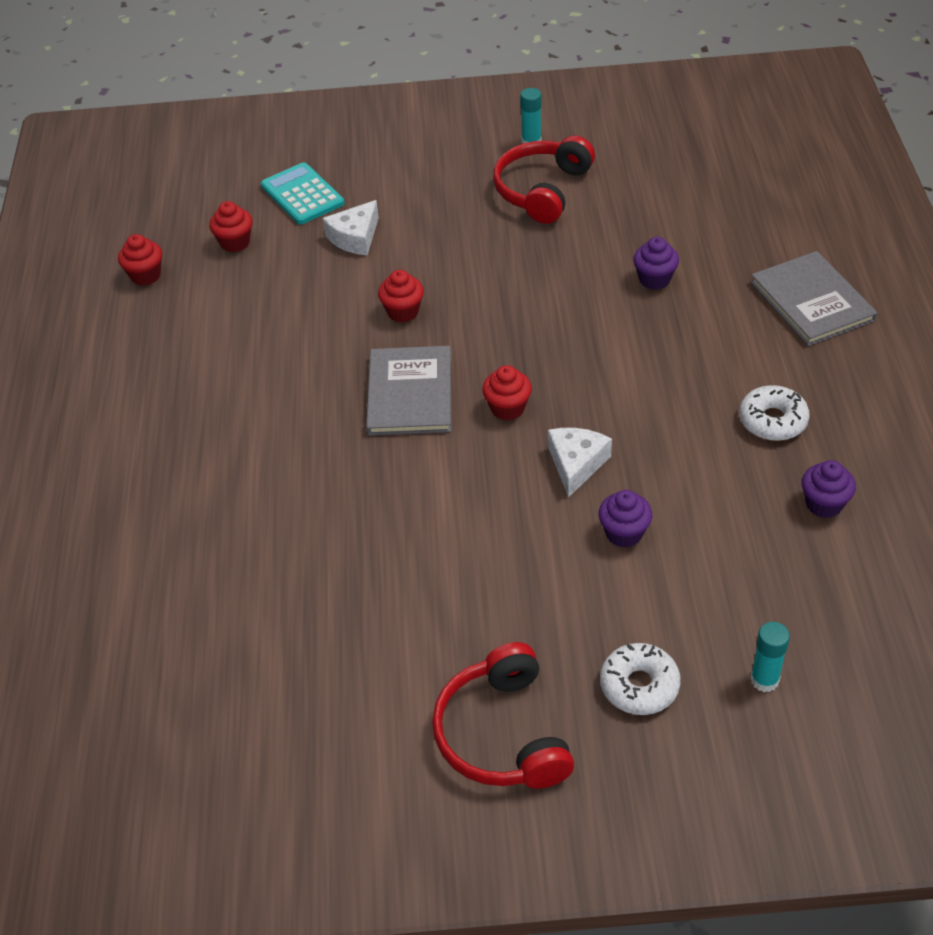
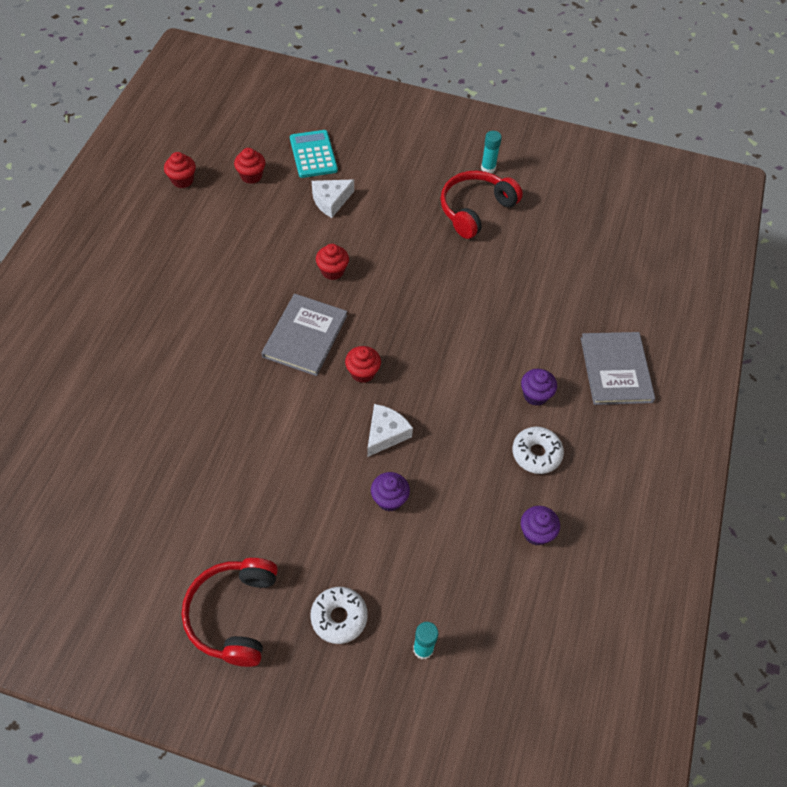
camera: 15 degrees right, 10 degrees up
purple cupcake [633,237,679,290] -> purple cupcake moved to [521,369,557,406]

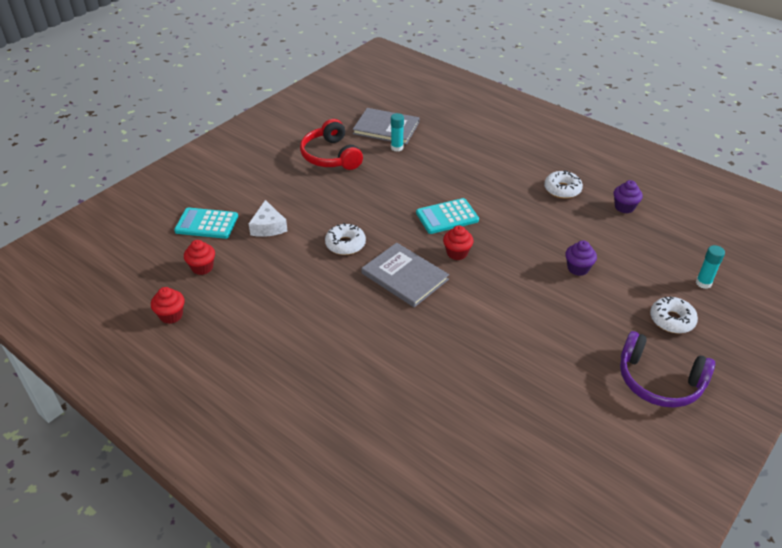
camera: 65 degrees left, 15 degrees down
red headphones [182,558,278,667] -> purple headphones [620,331,715,408]
red cupcake [316,244,349,280] -> white donut [325,223,366,255]
white cheese [367,404,413,457] -> none
turquoise glue stick [481,131,502,173] -> turquoise glue stick moved to [391,113,404,152]
purple cupcake [521,369,557,406] -> none
grey book [581,332,655,405] -> grey book moved to [353,108,419,145]
none -> turquoise calculator [416,198,479,234]

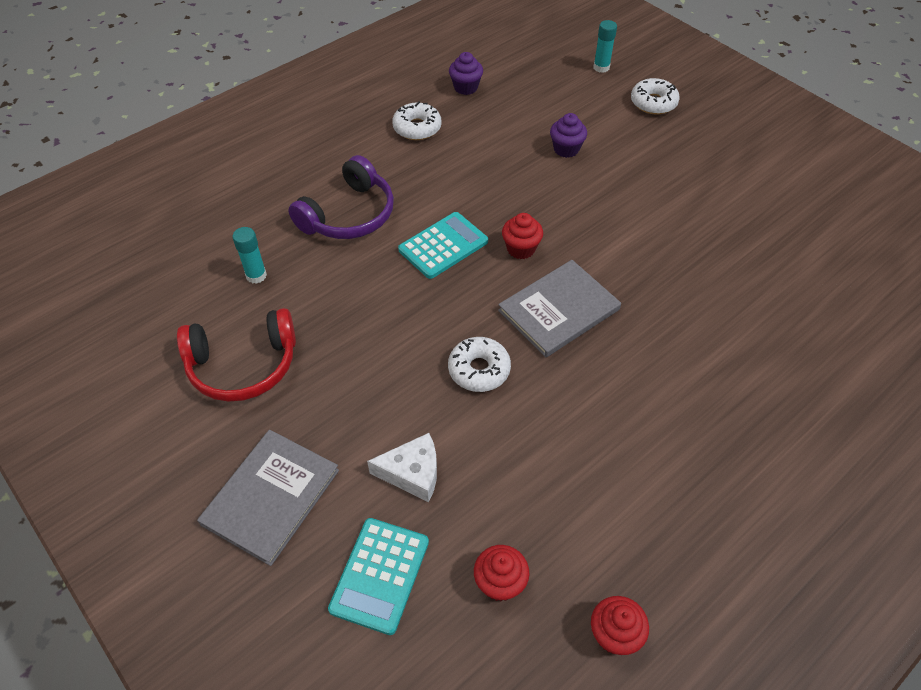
camera: 80 degrees left, 10 degrees up
grey book [353,108,419,145] -> grey book moved to [197,430,339,566]
turquoise calculator [416,198,479,234] -> turquoise calculator turned 120 degrees counterclockwise [398,212,488,279]
purple headphones [620,331,715,408] -> purple headphones moved to [288,155,394,239]

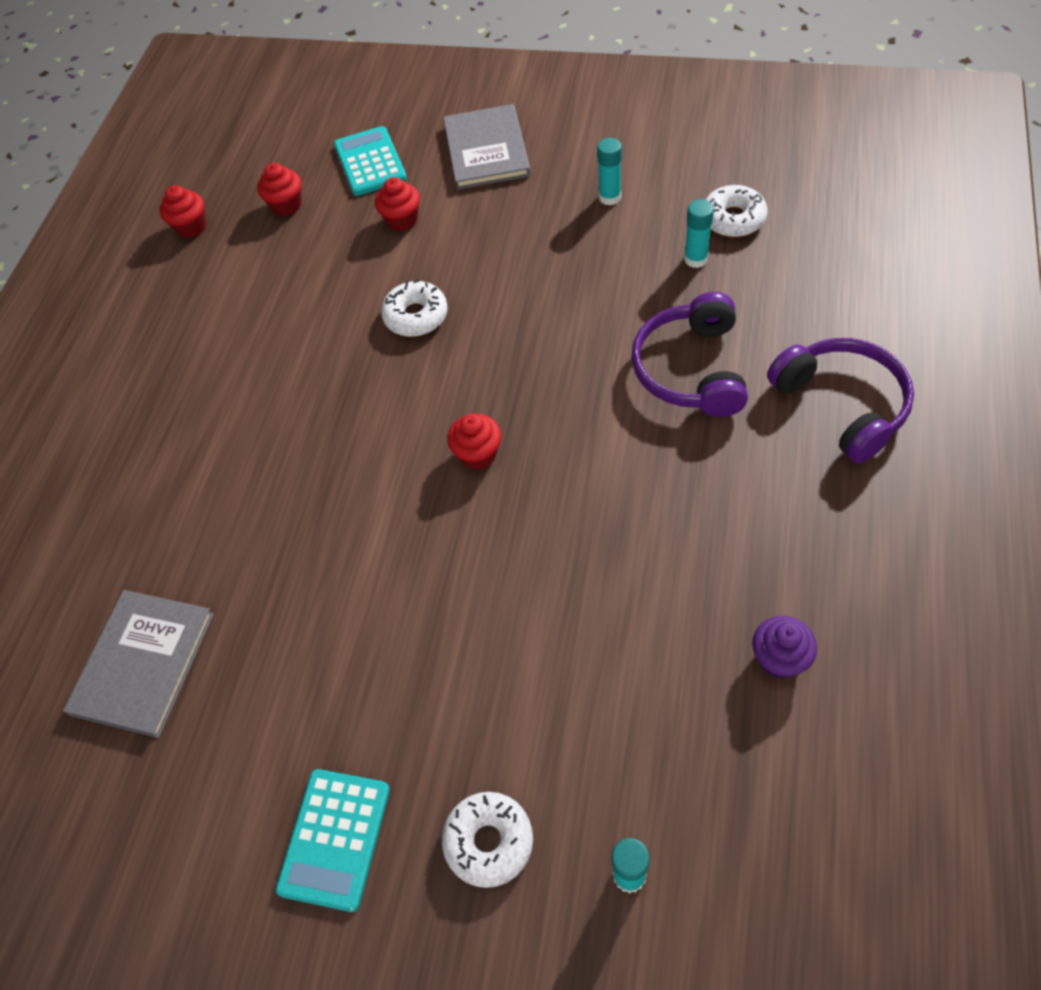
camera: 150 degrees right, 5 degrees up
red headphones [177,308,296,402] -> turquoise glue stick [597,138,622,206]
white cheese [367,433,437,502] -> red cupcake [375,177,420,232]
white donut [392,101,442,140] -> white donut moved to [705,185,768,237]
turquoise calculator [398,212,488,279] -> turquoise calculator moved to [276,769,390,912]
grey book [498,260,621,357] -> grey book moved to [63,590,214,738]
purple cupcake [550,113,587,158] -> none
none -> purple headphones [767,338,914,464]

